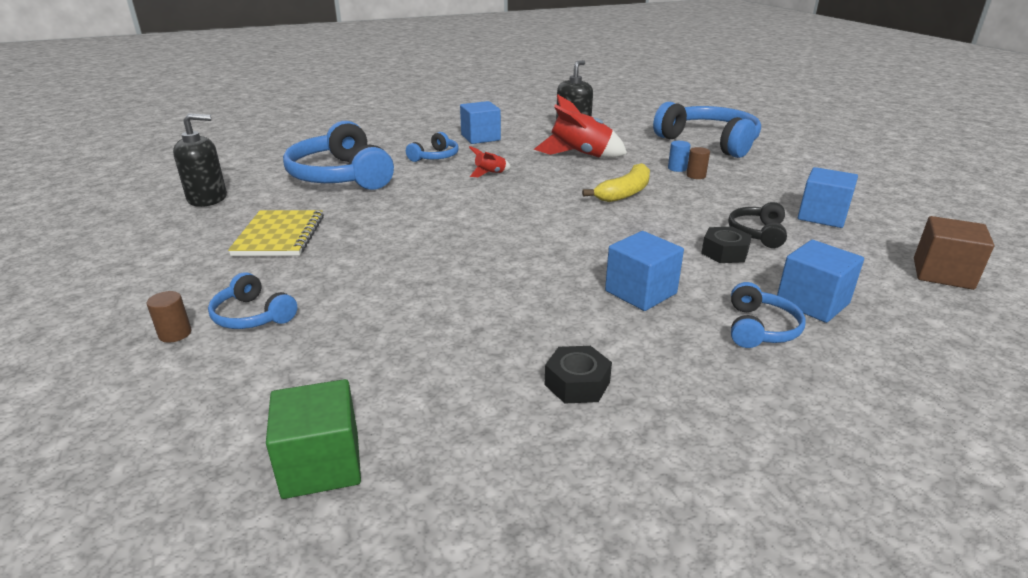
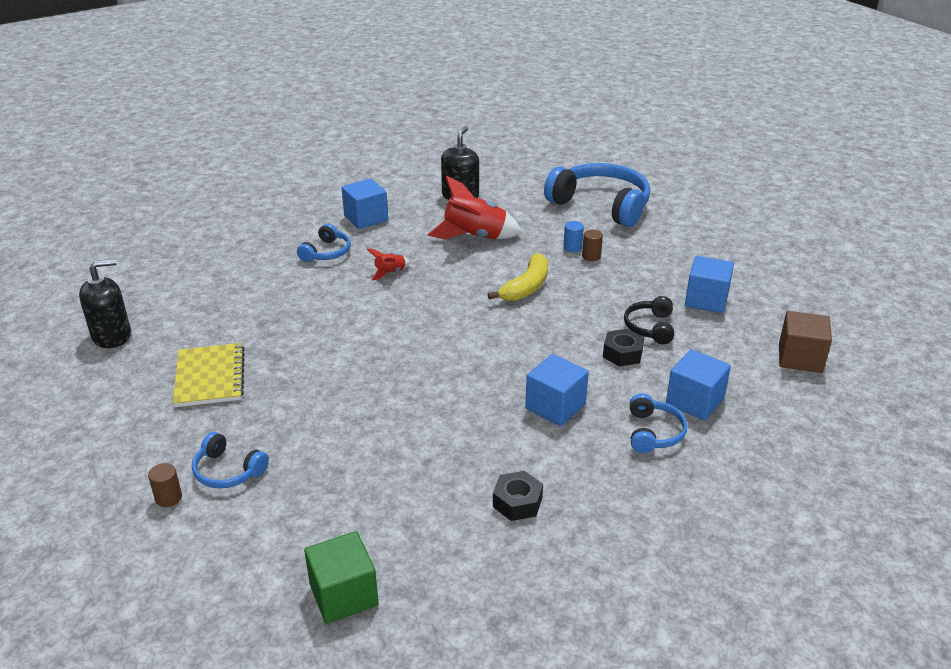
camera: 10 degrees left, 5 degrees up
blue headphones [283,121,394,190] -> none

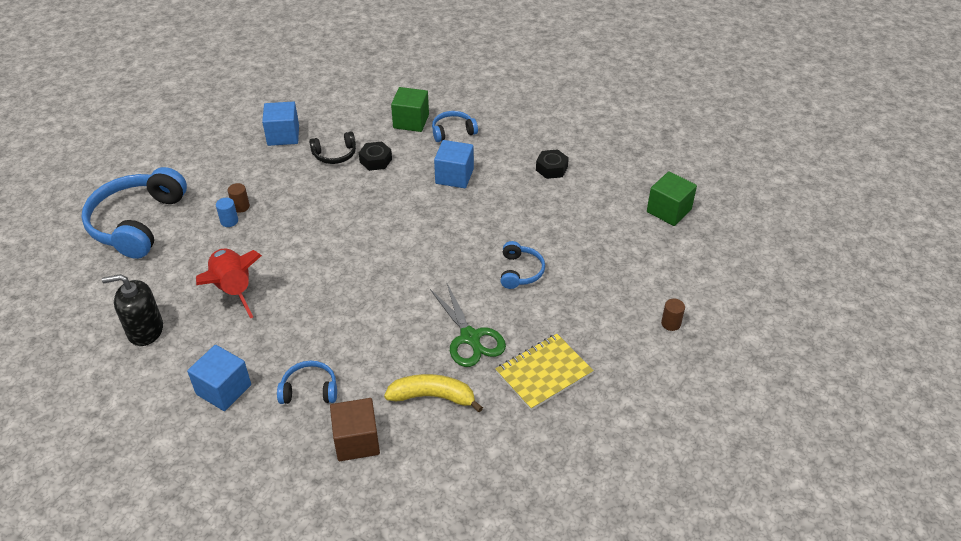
camera: 115 degrees left, 10 degrees up
black soap dispenser [79,259,131,348] -> none
blue headphones [192,432,269,488] -> blue headphones moved to [501,241,545,289]
red rocket [367,248,409,280] -> none
yellow banana [487,253,548,301] -> yellow banana moved to [384,374,483,412]
blue cube [666,349,731,421] -> green cube [391,87,429,132]
brown cube [779,311,832,373] -> brown cube moved to [330,398,380,461]
none -> green scissors [430,283,506,367]

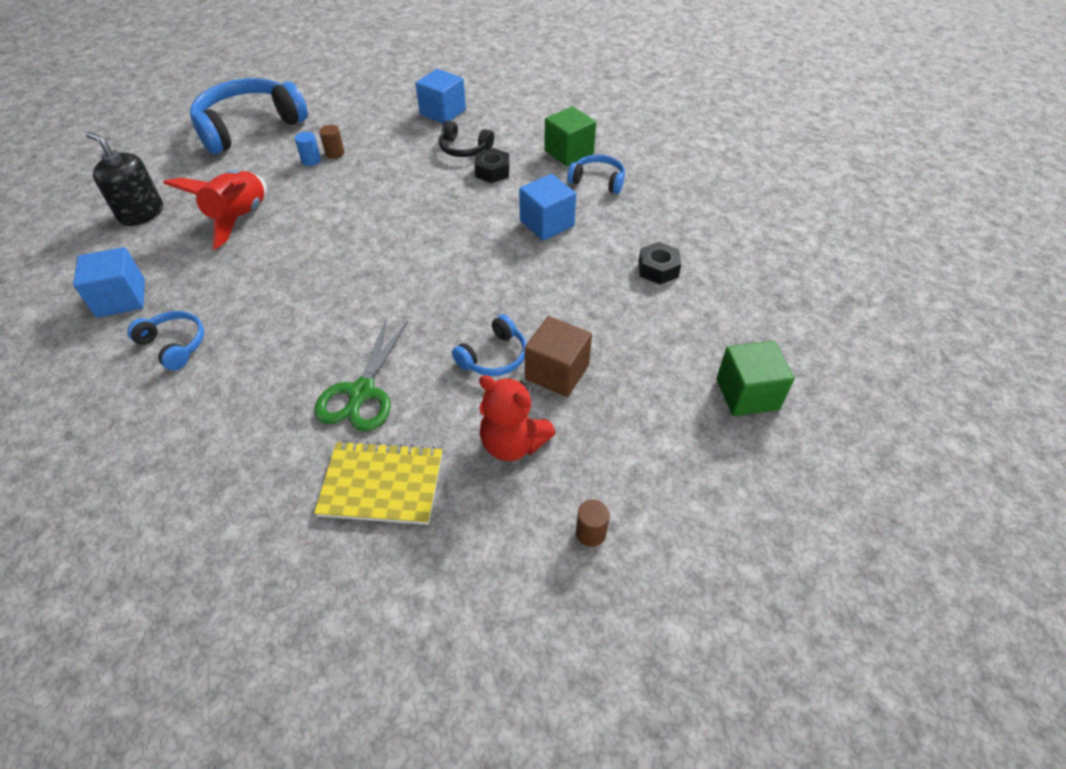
camera: 40 degrees right, 5 degrees up
brown cube [330,398,380,461] -> brown cube moved to [525,316,592,397]
yellow banana [384,374,483,412] -> none
none -> red teddy bear [479,375,556,461]

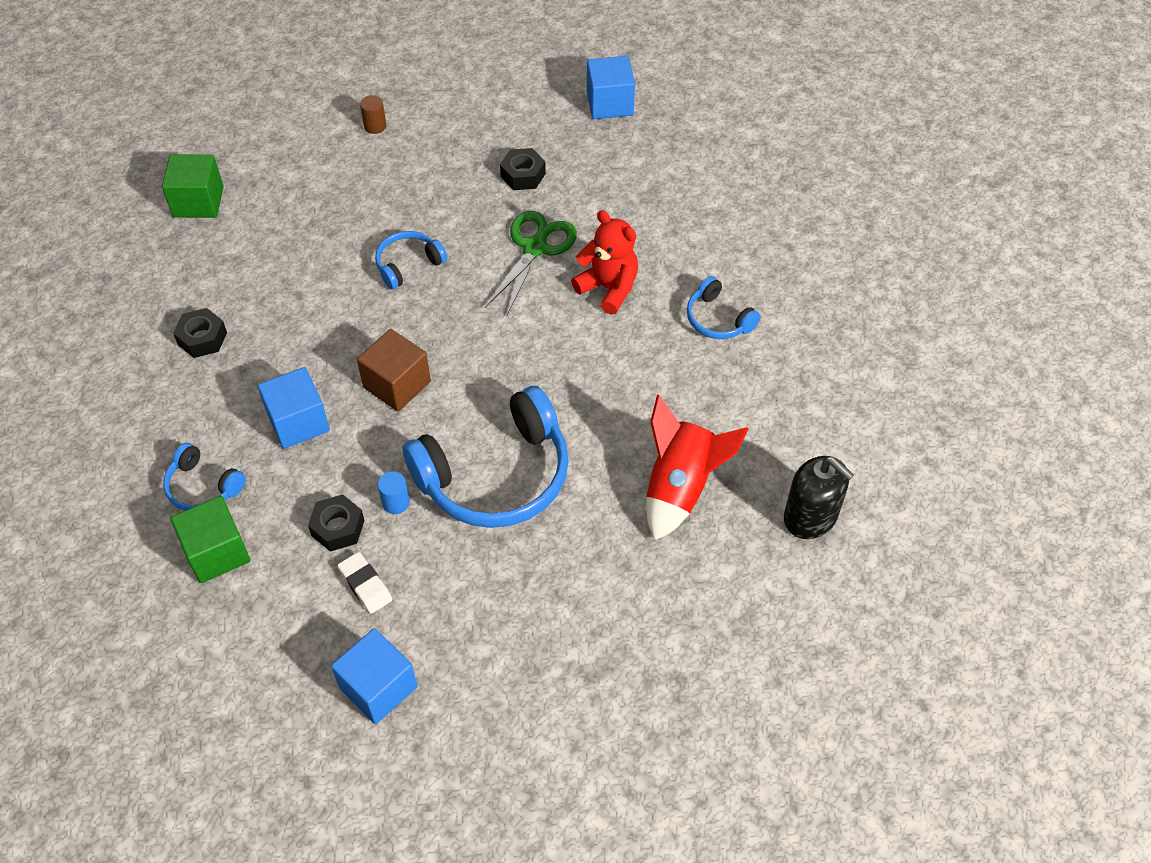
camera: 170 degrees left, 5 degrees up
blue cube [73,247,145,318] -> blue cube moved to [587,56,635,119]
blue headphones [190,78,308,154] -> blue headphones moved to [402,386,569,528]
blue cylinder [295,132,321,166] -> blue cylinder moved to [378,472,410,514]
yellow notebook [314,440,442,525] -> black nut [500,148,546,190]
brown cylinder [319,125,344,159] -> none
black headphones [439,120,494,157] -> white eraser [338,552,392,614]
red teddy bear [479,375,556,461] -> red teddy bear moved to [571,210,638,315]
brown cube [525,316,592,397] -> brown cube moved to [357,329,431,411]

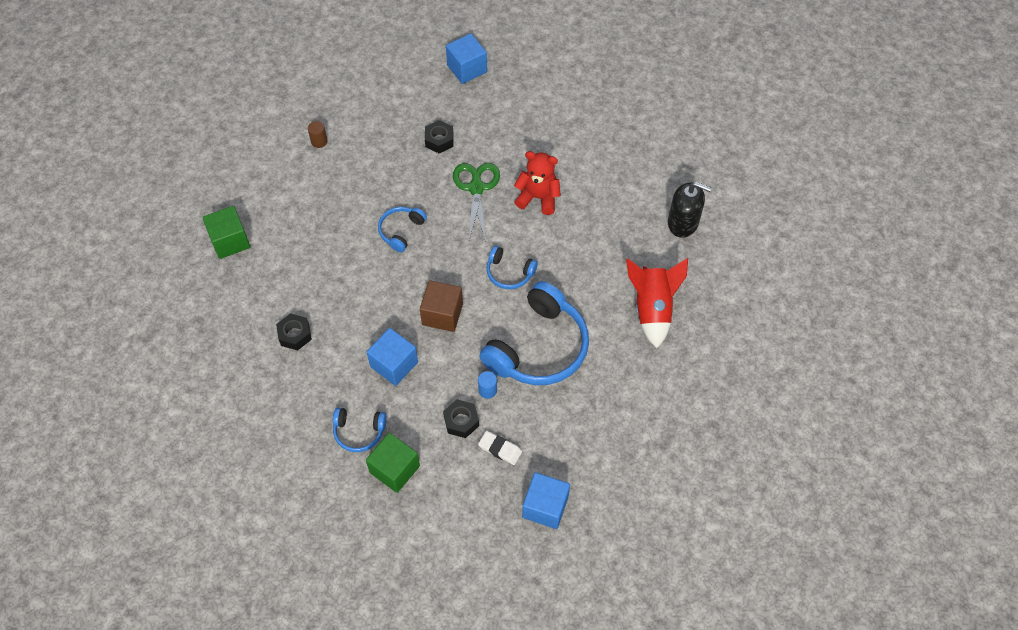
camera: 25 degrees left, 5 degrees up
blue headphones [687,276,761,339] -> blue headphones moved to [487,246,538,289]
black soap dispenser [784,456,854,539] -> black soap dispenser moved to [668,182,711,238]

